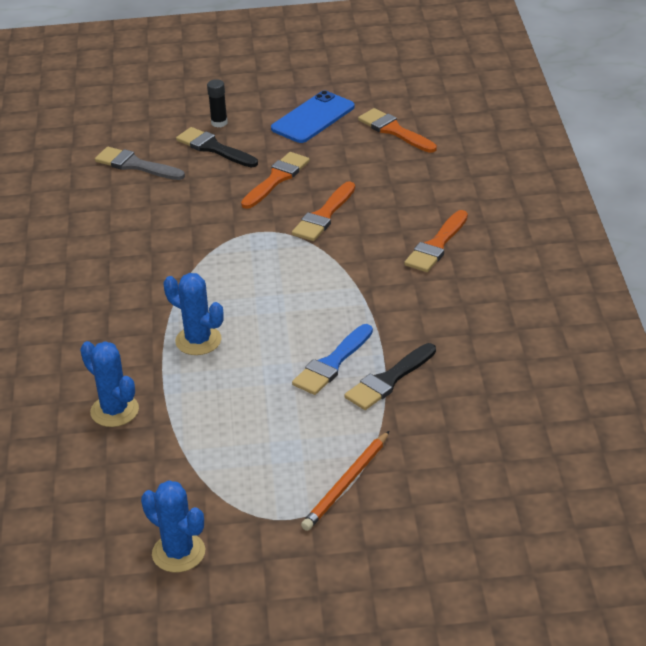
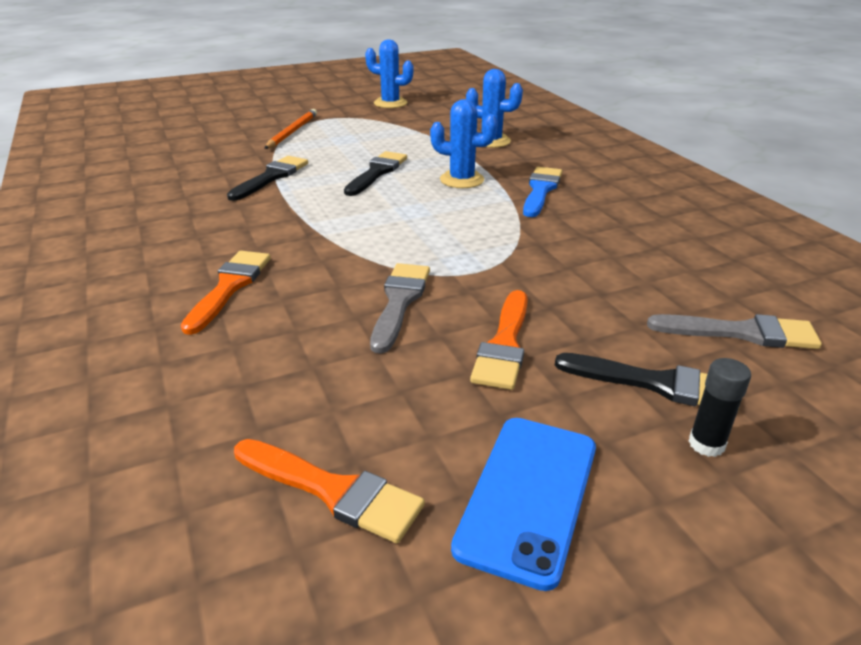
camera: 160 degrees right, 5 degrees down
orange brush [292,181,355,241] -> grey brush [370,263,430,354]
blue brush [292,324,373,395] -> blue brush moved to [523,167,562,217]
none -> black brush [344,151,407,196]

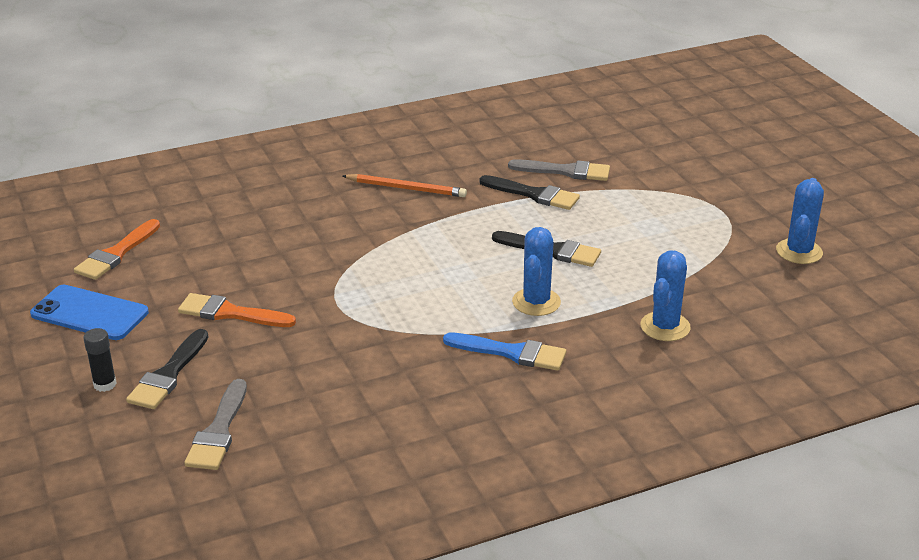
camera: 90 degrees right, 0 degrees up
orange brush [181,251,271,335] -> none
orange pencil [264,109,317,149] -> orange pencil moved to [343,174,467,197]
grey brush [370,263,430,354] -> grey brush moved to [508,159,610,181]

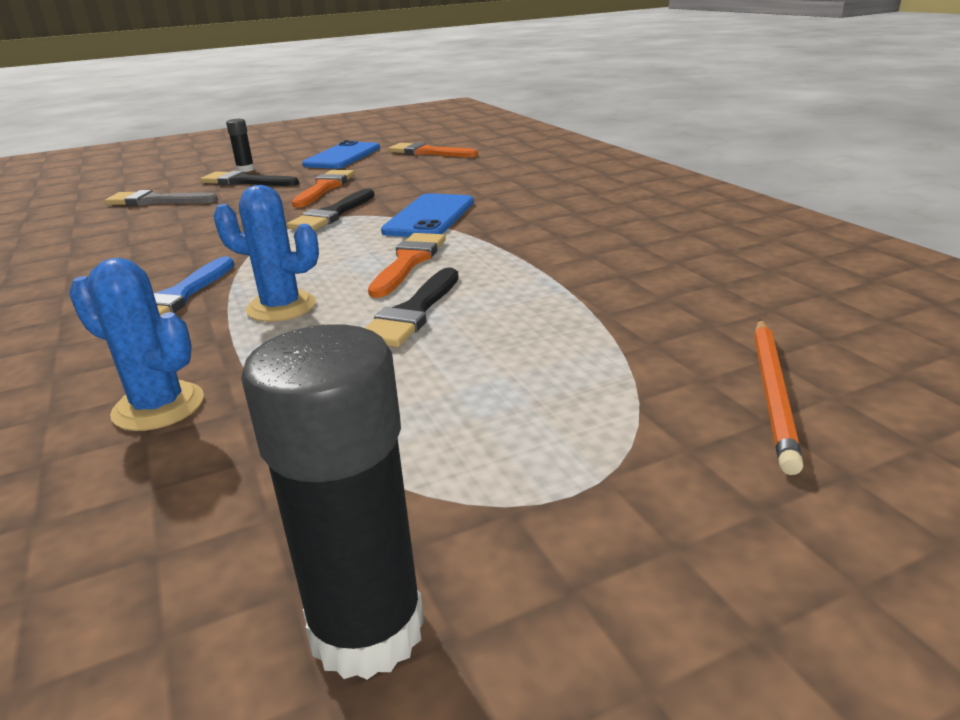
camera: 90 degrees right, 5 degrees down
orange pencil [343,174,467,197] -> orange pencil moved to [754,320,804,475]
black brush [479,175,580,210] -> black brush moved to [287,189,375,231]
grey brush [508,159,610,181] -> none
blue cactus [776,178,824,264] -> black glue stick [241,324,424,680]
none -> orange brush [368,233,446,298]
none -> blue phone [381,193,474,237]

